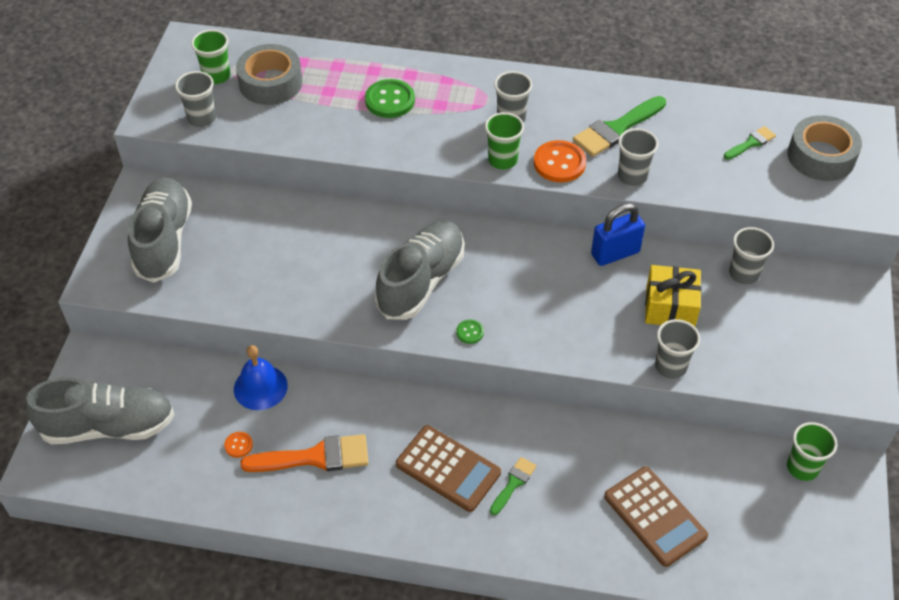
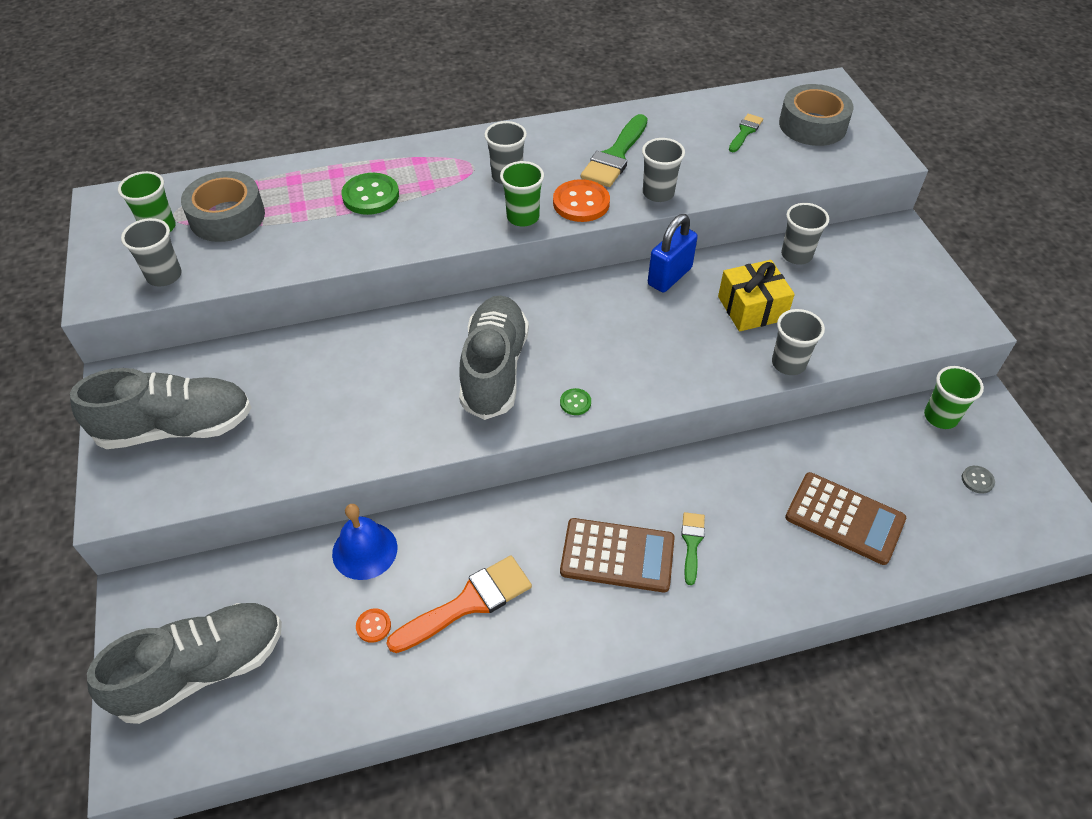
camera: 25 degrees left, 0 degrees up
grey shoe [128,177,192,283] -> grey shoe turned 105 degrees clockwise [70,368,252,449]
none -> grey button [962,466,995,494]

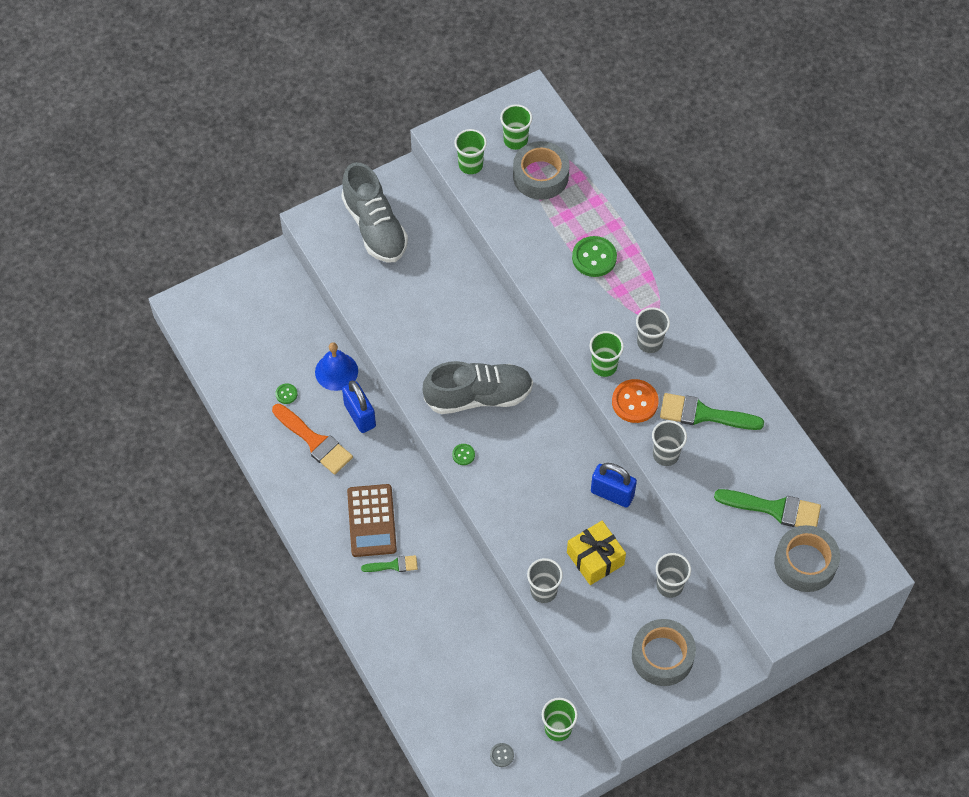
camera: 75 degrees right, 10 degrees up
grey shoe [87,603,282,724] -> none
grey cup [121,218,182,287] -> green cup [454,129,487,174]
orange button [356,608,391,643] -> green button [275,383,298,404]
green brush [729,114,763,152] -> green brush [714,489,821,527], size x1.83
brown calculator [785,472,906,565] -> none
none -> blue padlock [342,380,376,433]
none -> grey tape [632,619,696,686]

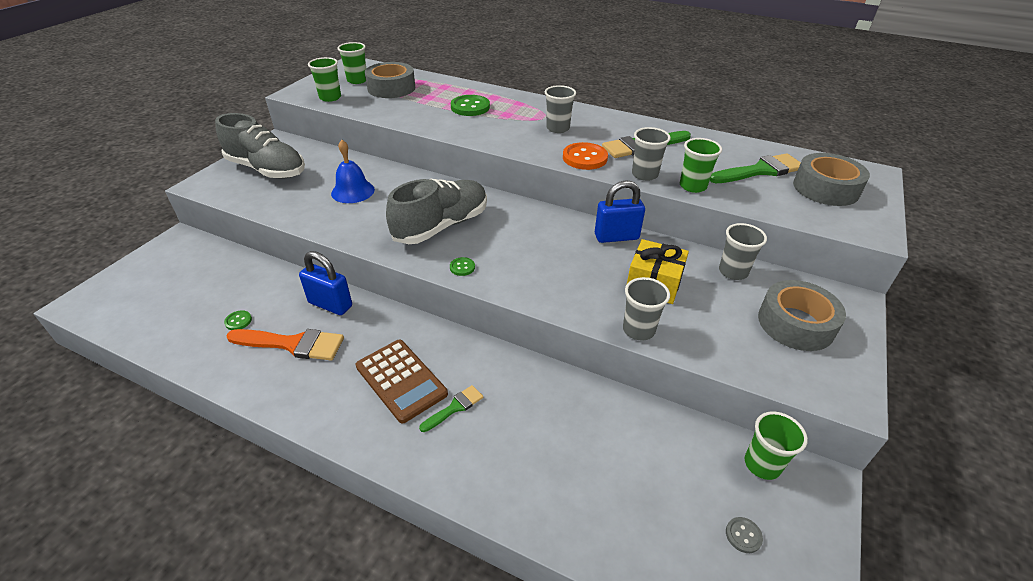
camera: 35 degrees left, 20 degrees down
blue bell [315,342,358,391] -> blue bell moved to [331,140,375,203]
green cup [590,331,624,377] -> green cup moved to [680,138,722,193]

